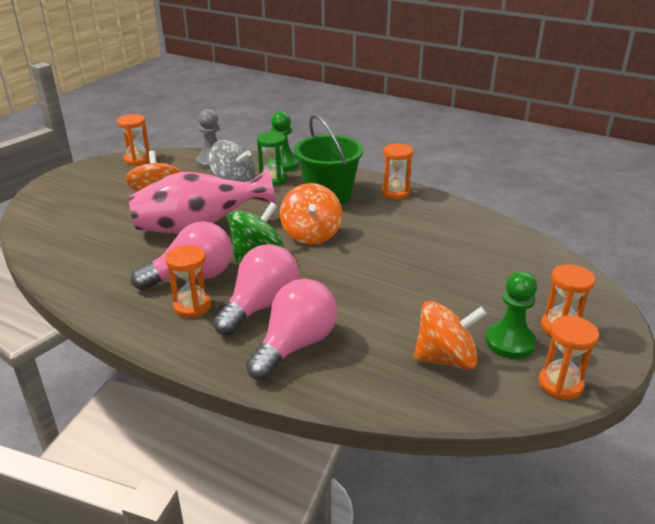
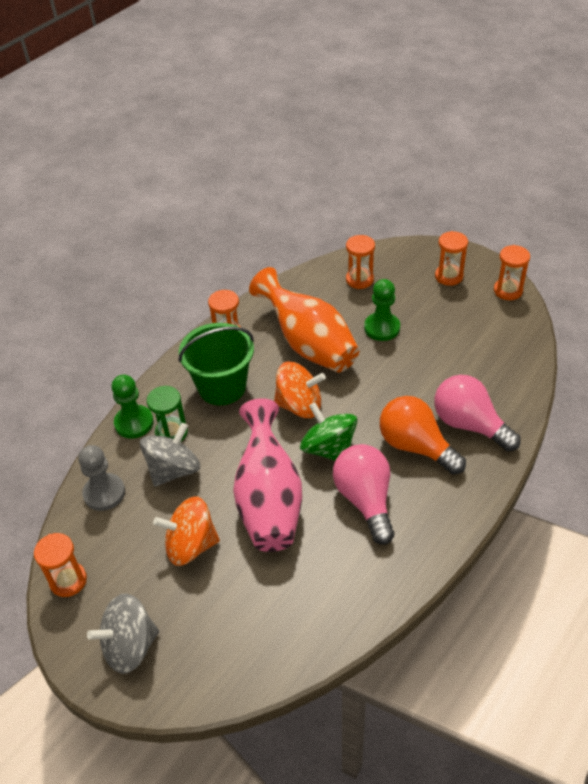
camera: 80 degrees left, 15 degrees up
orange hourglass [165,245,211,318] -> orange hourglass moved to [346,235,375,289]
pink light bulb [213,244,299,336] -> orange light bulb [380,396,466,475]
orange spinning top [414,301,487,370] -> none
green pawn [486,271,537,359] -> green pawn moved to [364,279,400,341]
none -> grey spinning top [87,593,159,674]
none -> orange vase [249,267,359,373]

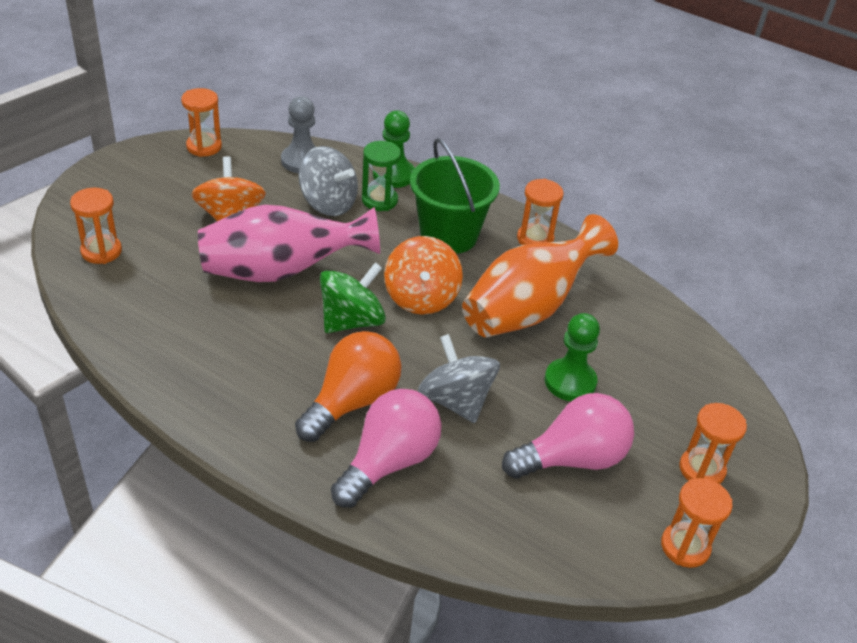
camera: 80 degrees right, 5 degrees down
grey spinning top [87,593,159,674] -> grey spinning top moved to [418,334,500,423]
pink light bulb [333,444,394,545] -> pink light bulb moved to [502,393,634,479]
orange hourglass [346,235,375,289] -> orange hourglass moved to [70,188,122,264]

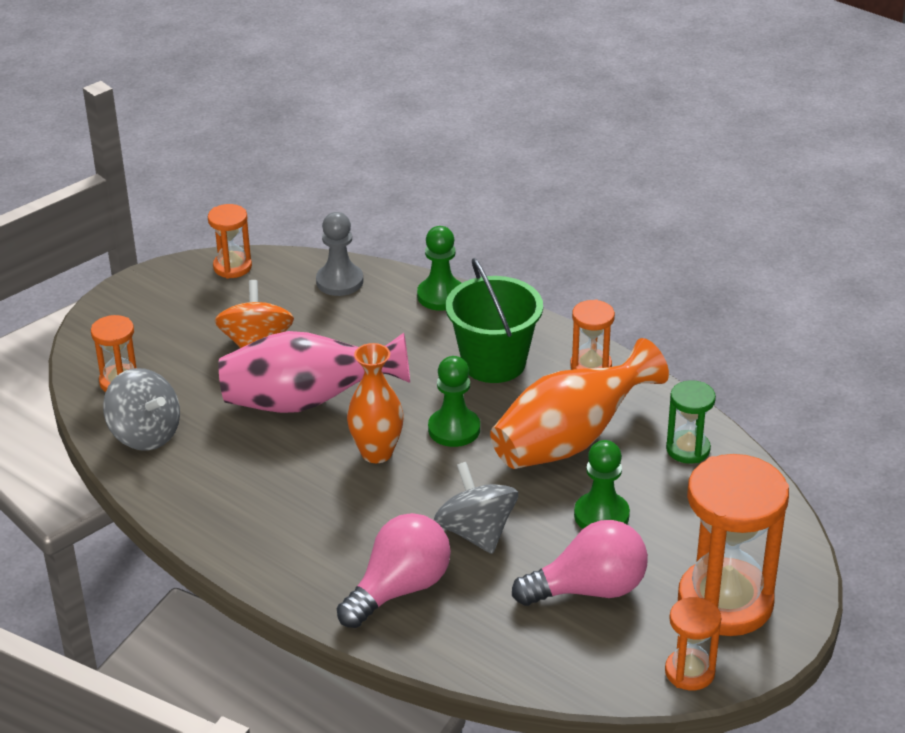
camera: 10 degrees right, 5 degrees down
orange light bulb [295,331,401,442] -> none
grey spinning top [298,146,358,216] -> grey spinning top moved to [103,368,180,451]
green spinning top [320,262,386,333] -> orange vase [347,343,404,463]
green hourglass [362,141,401,211] -> green hourglass moved to [666,380,716,464]
orange spinning top [384,236,463,315] -> green pawn [428,356,480,447]
orange hourglass [679,403,747,484] -> orange hourglass [678,454,789,636], size x1.99

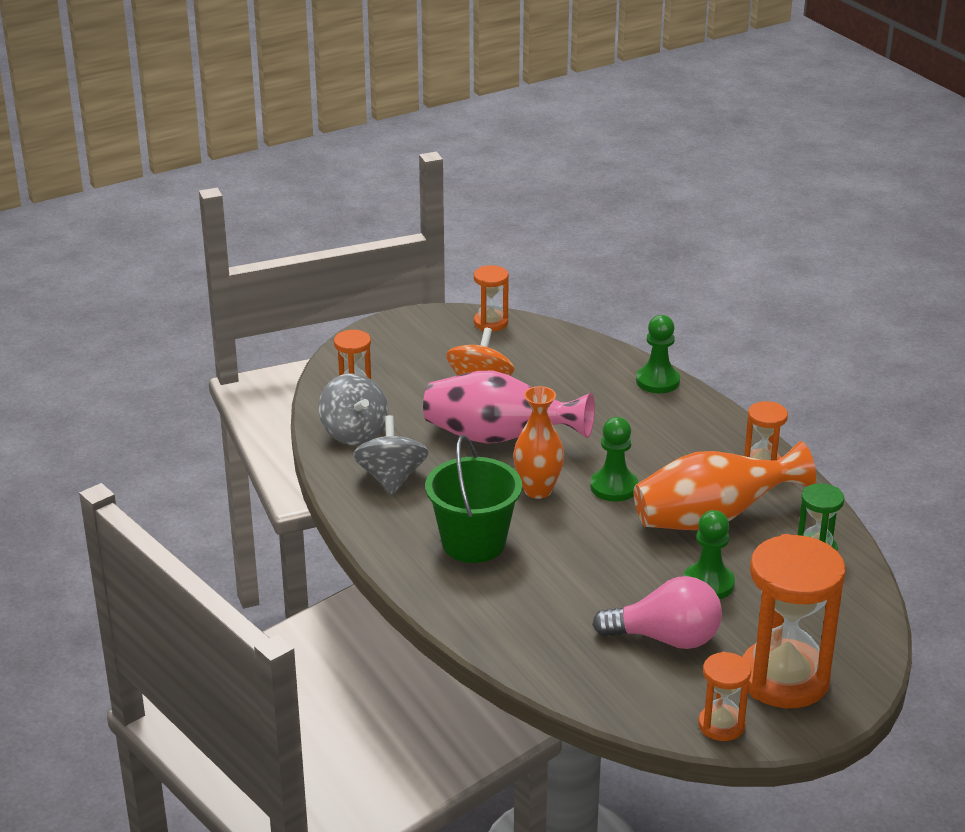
camera: 20 degrees right, 5 degrees down
grey pawn [316,212,364,296] -> none
pink light bulb [337,513,451,628] -> none
grey spinning top [434,462,518,554] -> grey spinning top moved to [353,415,429,495]
green bucket [446,258,543,383] -> green bucket moved to [425,435,522,563]

